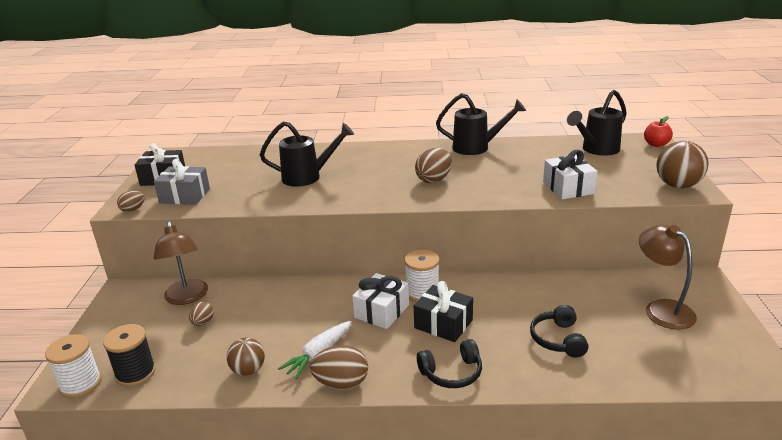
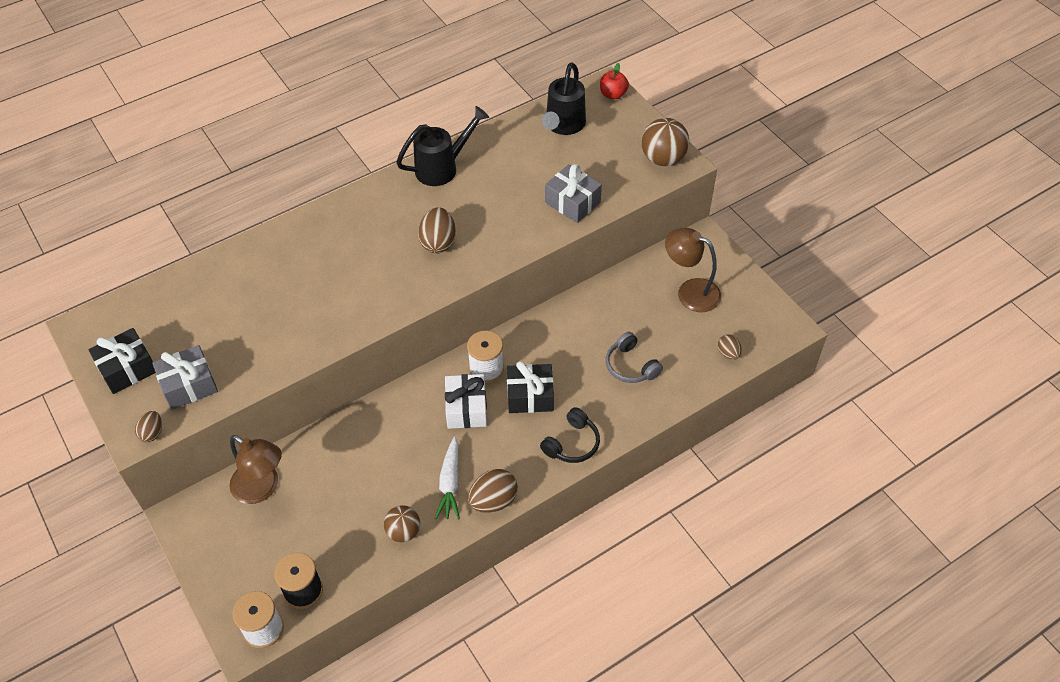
camera: 35 degrees left, 25 degrees up
brown egg [189,302,214,326] -> brown egg moved to [718,334,742,360]
black watering can [260,122,354,187] -> none
black headphones [530,305,588,358] -> grey headphones [606,332,663,383]
white gift [543,150,597,200] -> grey gift [545,164,602,223]

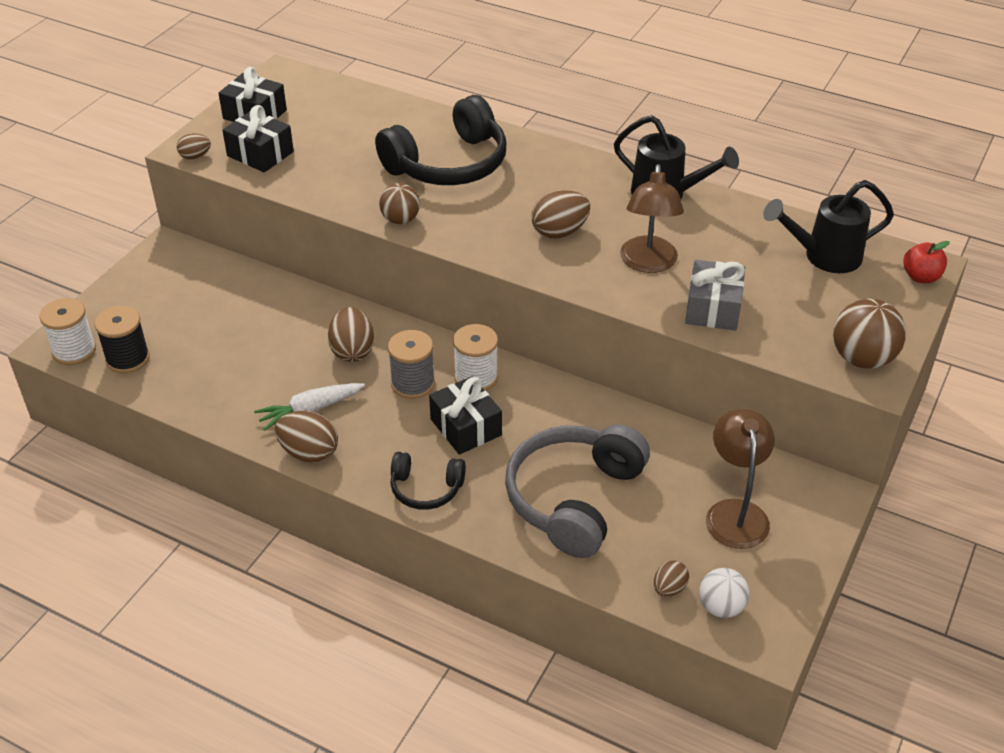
camera: 60 degrees right, 10 degrees down
grey gift [152,345,218,410] -> black gift [222,105,294,172]
brown lamp [229,435,282,504] -> brown lamp moved to [620,164,684,273]
brown ball [384,505,420,542] -> brown ball moved to [379,183,420,224]
white gift [445,374,487,429] -> grey spool [388,330,435,399]
grey headphones [606,332,663,383] -> grey headphones [505,424,650,558], size x1.93
none -> brown egg [328,307,374,362]
none -> black headphones [375,95,507,185]
none -> white ball [699,568,749,618]

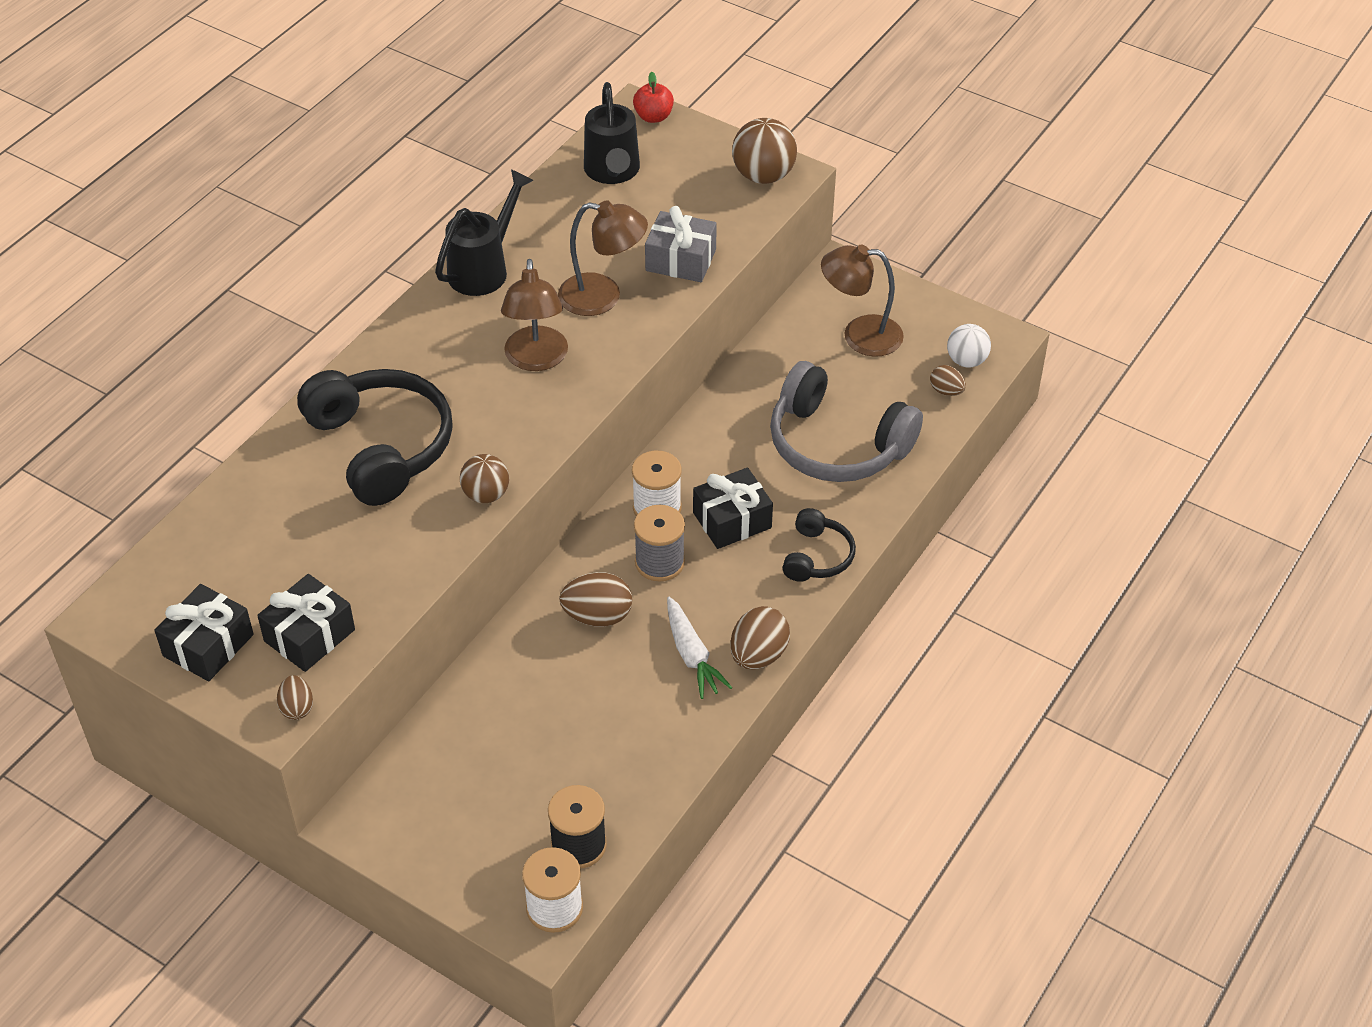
camera: 85 degrees left, 5 degrees up
brown egg [532,190,590,239] -> brown lamp [501,259,568,371]

